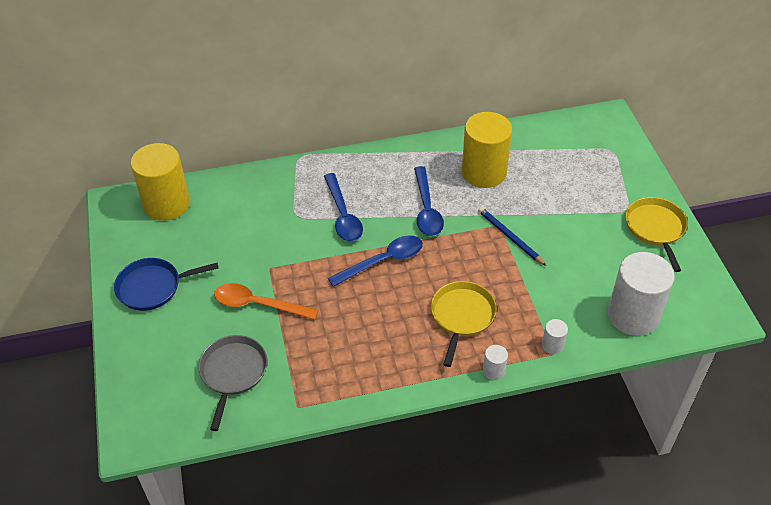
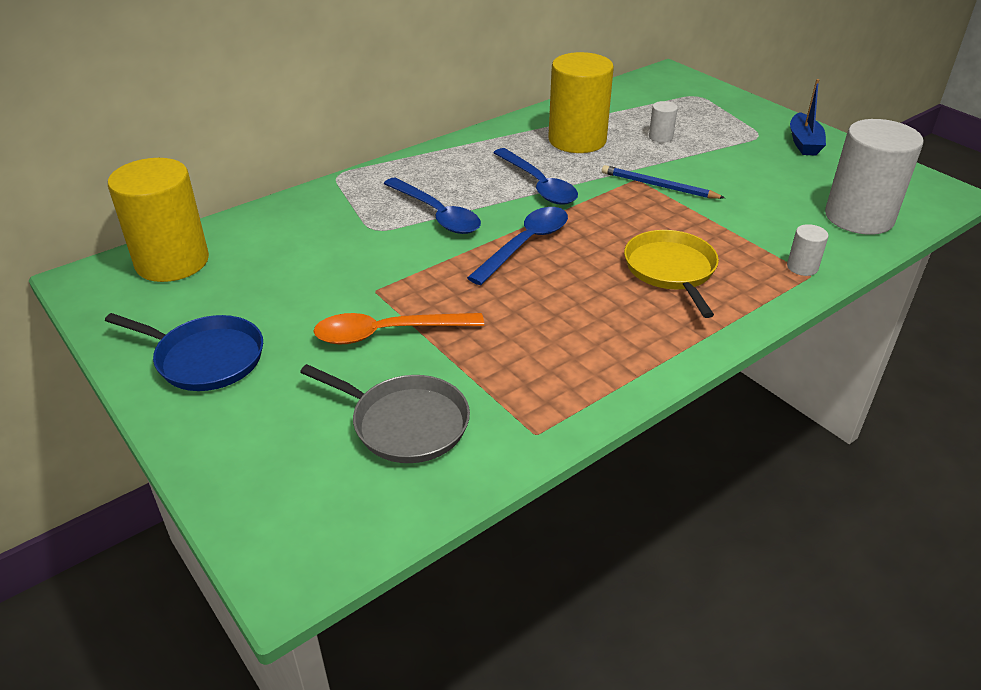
camera: 25 degrees left, 10 degrees down
blue pan [114,258,219,311] -> blue pan turned 120 degrees counterclockwise [105,313,263,391]
grey pan [198,335,267,431] -> grey pan turned 135 degrees clockwise [300,364,470,463]
white cylinder [483,345,508,380] -> white cylinder moved to [649,101,678,143]
yellow pan [626,197,688,272] -> blue boat [790,79,826,156]

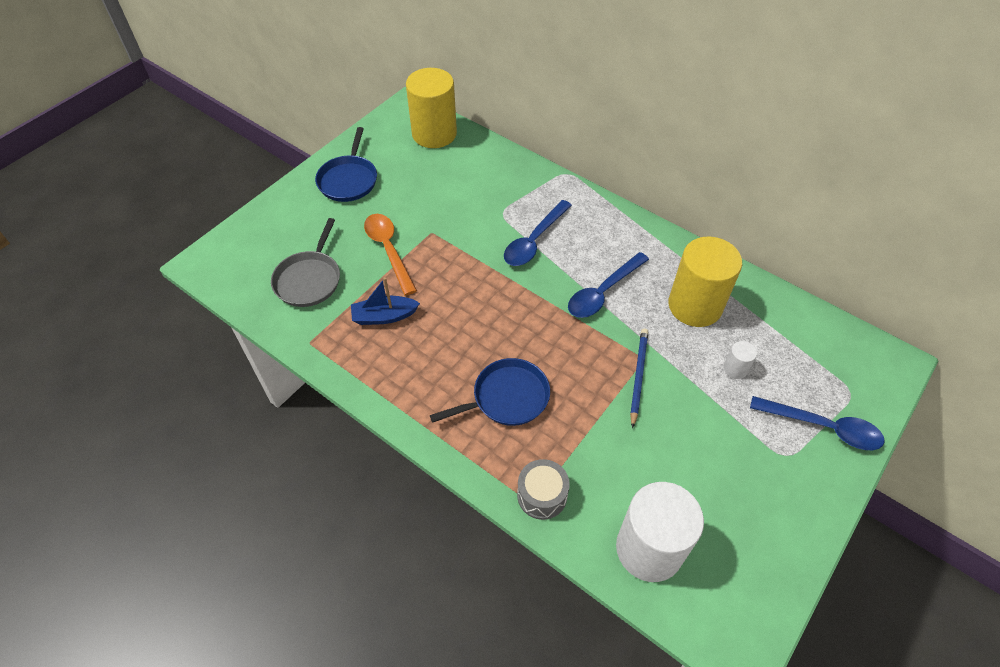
camera: 75 degrees right, 15 degrees up
blue spoon [467,207,568,285] -> blue spoon moved to [750,396,885,450]
yellow pan [624,230,719,318] -> blue pan [430,358,550,426]
white cylinder [787,224,829,276] -> grey drum [517,459,570,520]
blue boat [790,79,826,156] -> blue boat moved to [351,277,420,325]

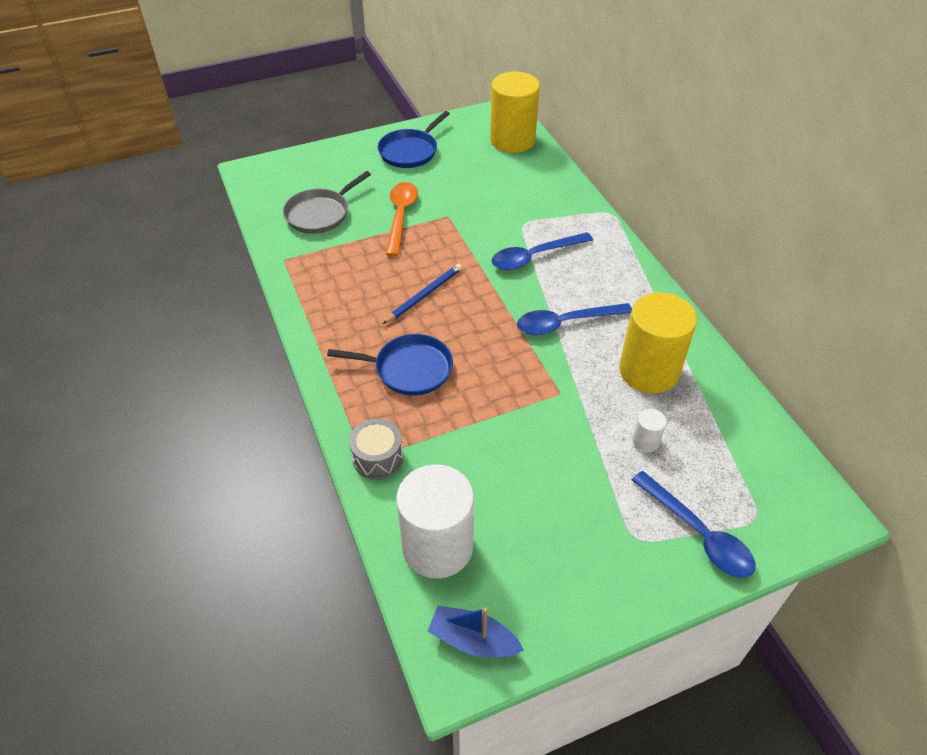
camera: 30 degrees right, 5 degrees down
blue boat [351,277,420,325] -> blue boat moved to [427,606,524,657]
blue pencil [630,329,648,428] -> blue pencil moved to [383,264,462,324]

